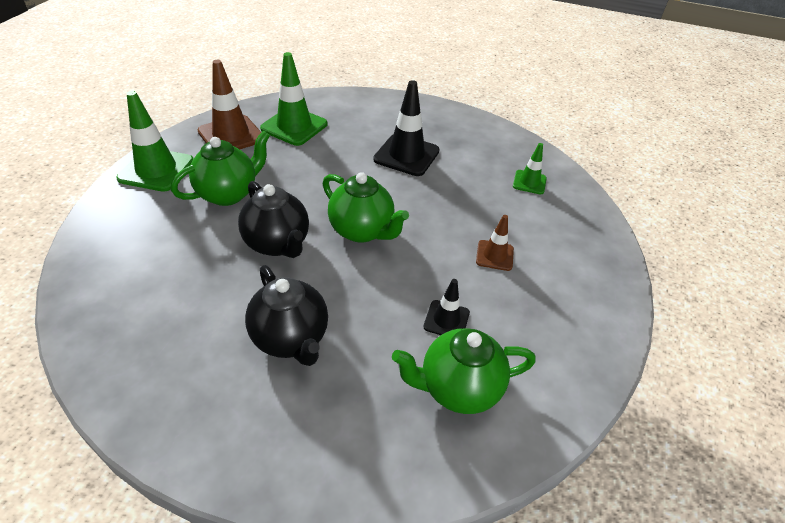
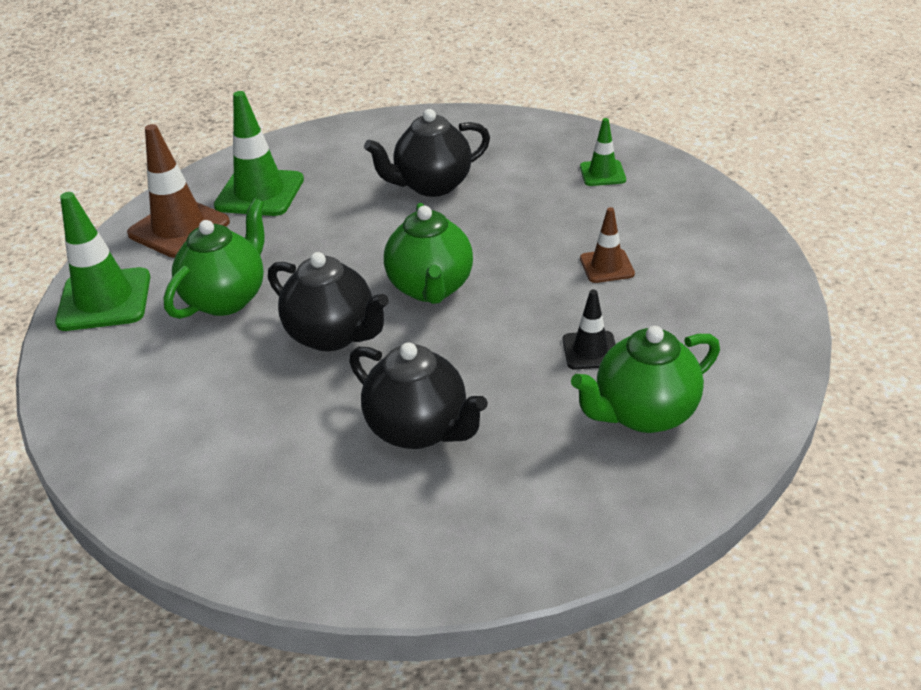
camera: 15 degrees left, 5 degrees down
green teapot [323,172,409,243] -> green teapot turned 60 degrees clockwise [384,203,473,304]
black traffic cone [373,80,440,176] -> black teapot [364,109,490,197]

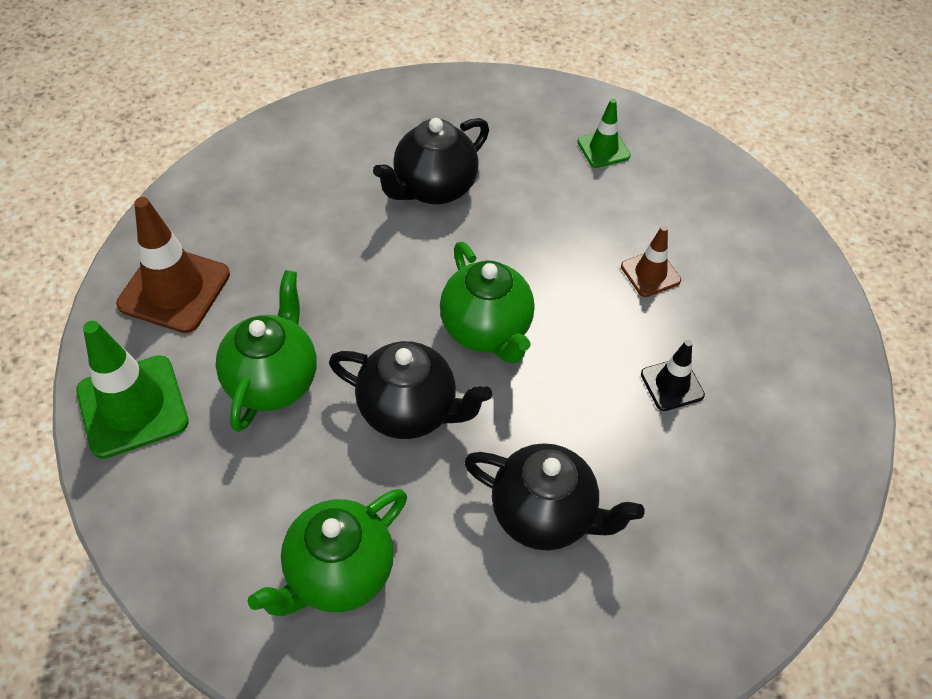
camera: 20 degrees left, 15 degrees up
green traffic cone [214,91,304,216] -> none
green teapot [571,326,720,433] -> green teapot moved to [248,489,407,617]

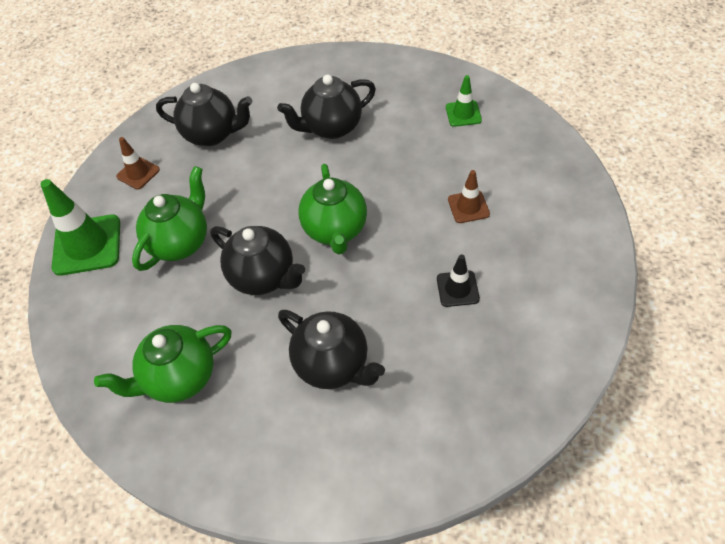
camera: 20 degrees right, 0 degrees up
brown traffic cone [116,197,230,333] -> brown traffic cone [116,137,160,190], size x0.55
none -> black teapot [156,83,253,146]

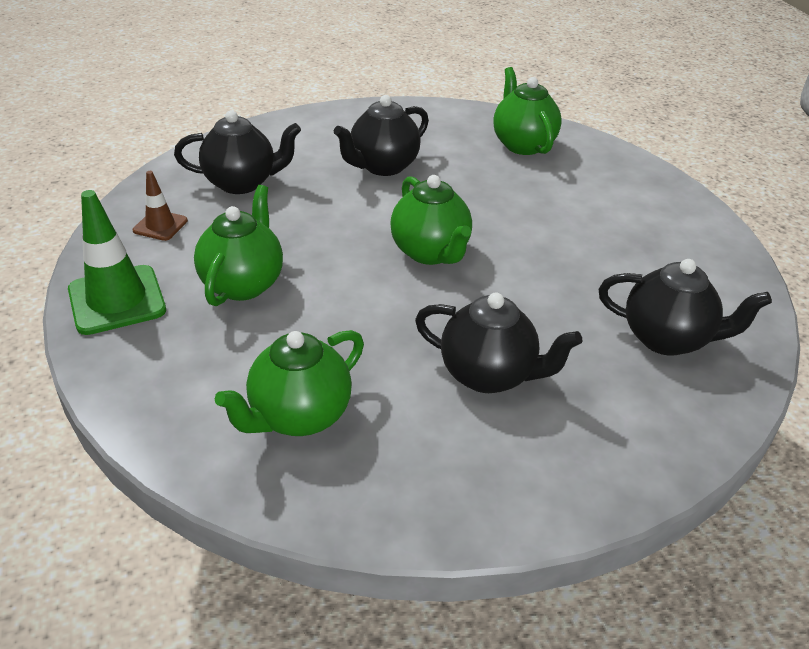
camera: 20 degrees left, 15 degrees down
black teapot [210,226,305,295] -> black teapot moved to [599,259,772,356]
black traffic cone [437,254,480,307] -> none
green traffic cone [446,75,482,127] -> green teapot [493,67,562,155]
brown traffic cone [448,170,490,223] -> none

